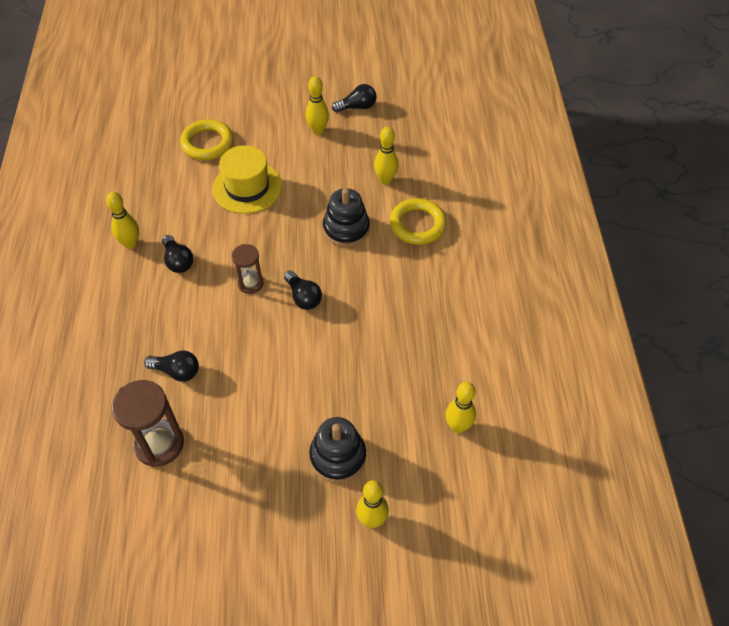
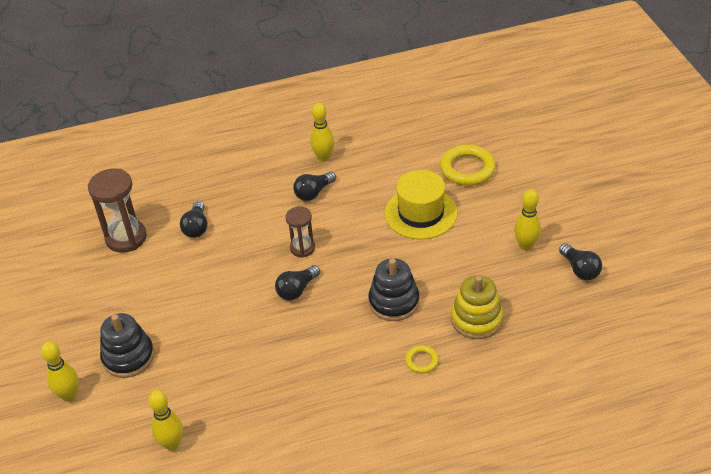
camera: 80 degrees right, 10 degrees down
yellow bowling pin [374,127,398,185] -> yellow stacking toy [451,275,503,339]
yellow ring [390,198,447,245] -> yellow ring [405,345,439,374], size x0.51

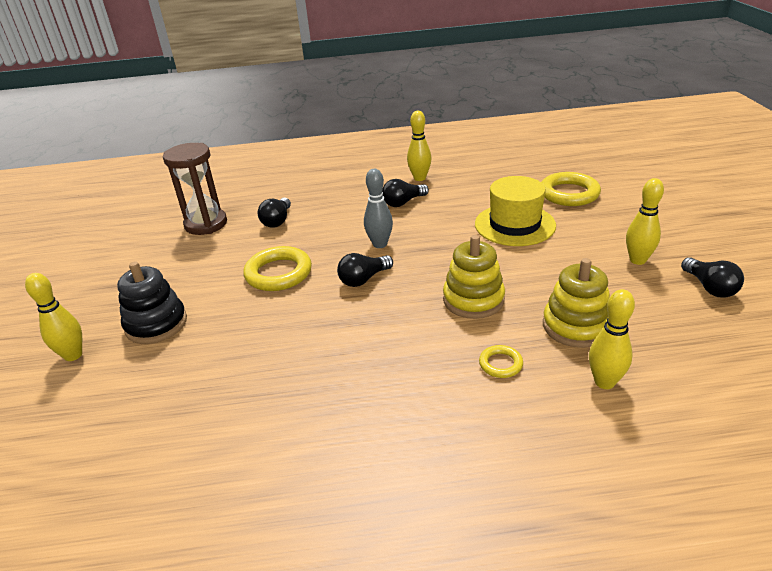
camera: 10 degrees right, 10 degrees down
yellow bowling pin [149,390,183,451] -> yellow bowling pin moved to [589,289,635,389]
brown hourglass [285,207,315,258] -> grey bowling pin [364,169,393,248]
black stacking toy [368,258,419,321] -> yellow stacking toy [443,235,505,319]
none -> yellow ring [243,246,312,291]

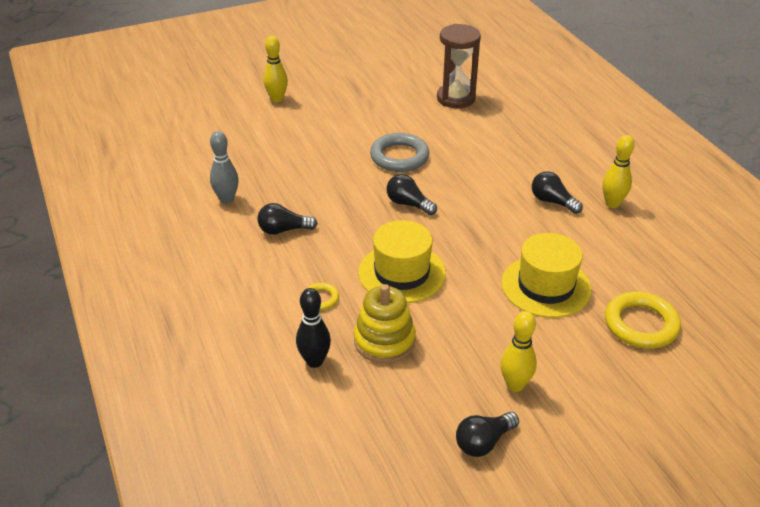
camera: 70 degrees right, 5 degrees up
black stacking toy [117,261,187,344] -> none
yellow ring [243,246,312,291] -> grey ring [370,133,429,172]
black light bulb [258,198,291,228] -> black light bulb moved to [258,203,318,235]
grey bowling pin [364,169,393,248] -> grey bowling pin moved to [210,131,239,204]
yellow stacking toy [443,235,505,319] -> yellow hat [358,220,446,303]
yellow bowling pin [589,289,635,389] -> black bowling pin [296,288,331,368]

